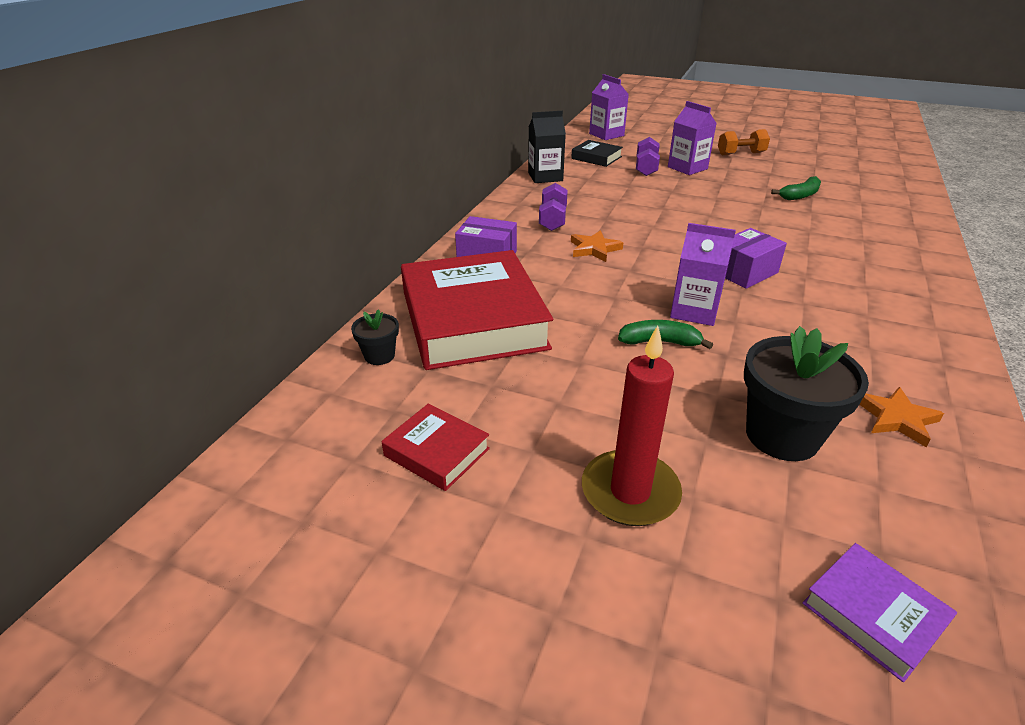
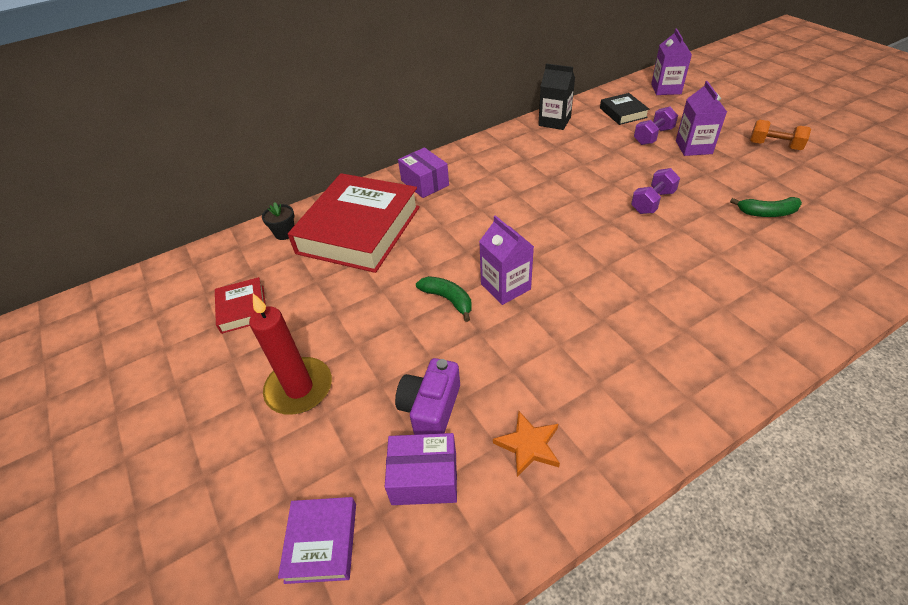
camera: 40 degrees right, 10 degrees up
purple dumbbell [539,183,568,231] -> purple dumbbell moved to [631,168,680,214]
orange star [571,230,623,262] -> none
purple box [725,228,787,289] -> purple box moved to [385,433,457,505]
black flower pot [744,326,869,461] -> purple camera [395,358,460,435]

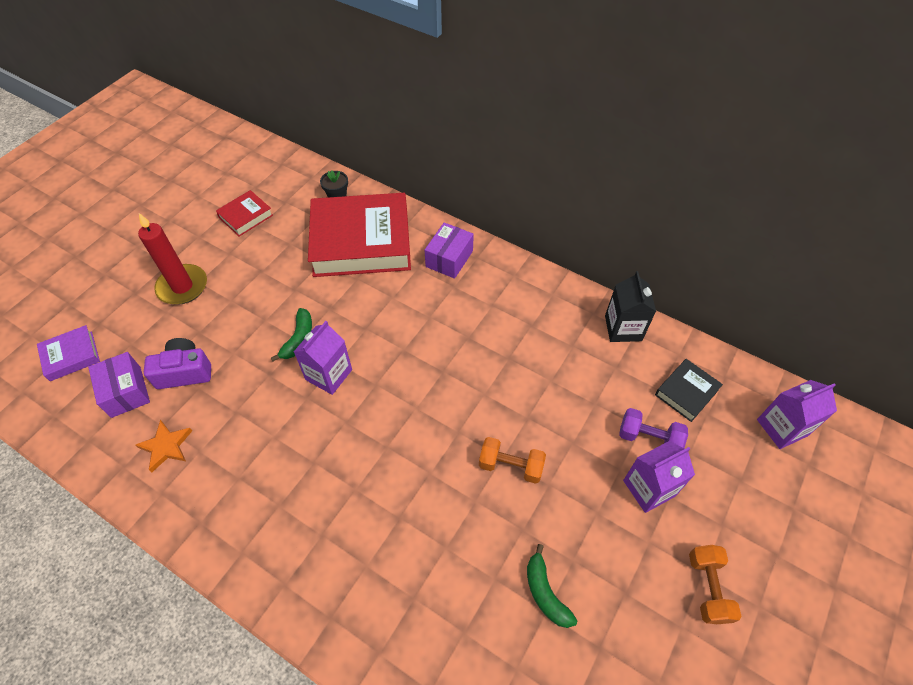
camera: 60 degrees right, 10 degrees up
purple dumbbell [631,168,680,214] -> orange dumbbell [479,437,546,484]

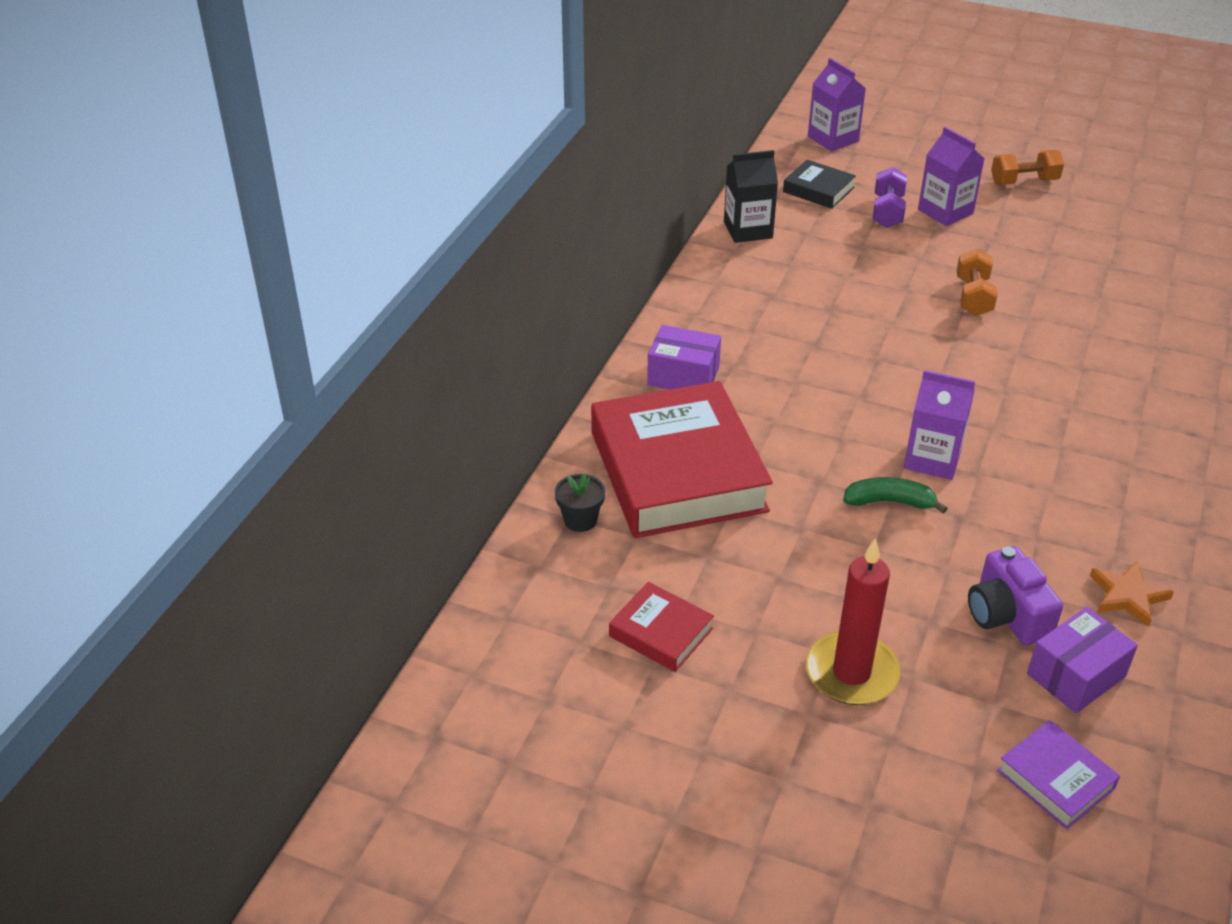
camera: 100 degrees left, 15 degrees down
green banana [527,544,577,628] -> none

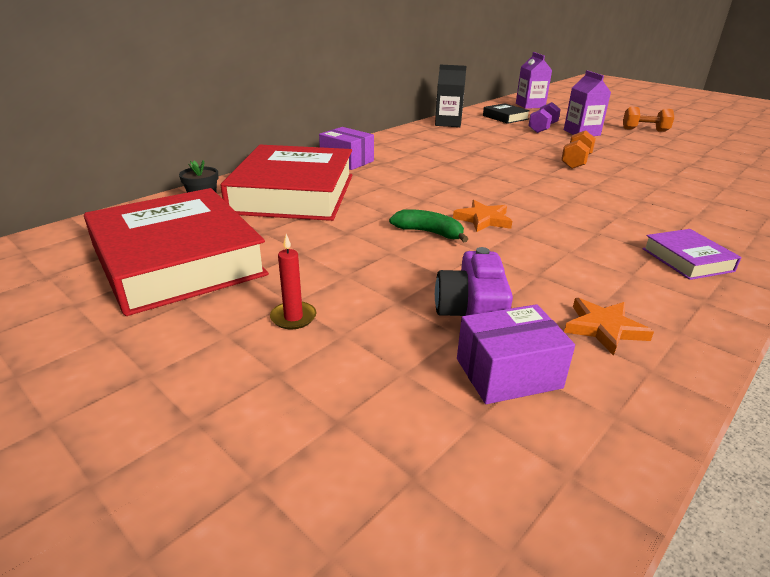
camera: 20 degrees right, 10 degrees down
red book [609,582,714,672] -> red book [84,188,269,316], size x2.24
red candle [806,538,901,705] -> red candle [270,234,316,329], size x0.51
purple carton [904,370,976,480] -> orange star [453,200,512,232]
purple book [997,720,1120,829] -> purple book moved to [642,229,742,280]

